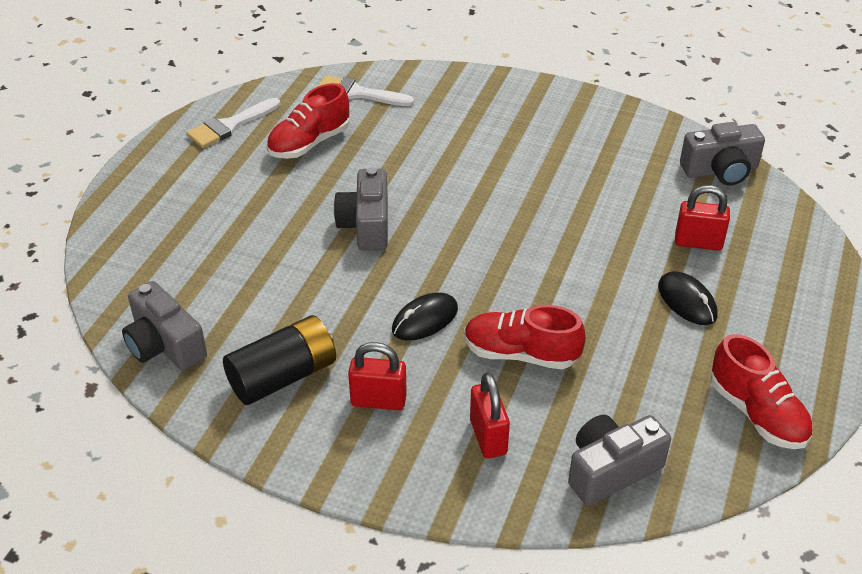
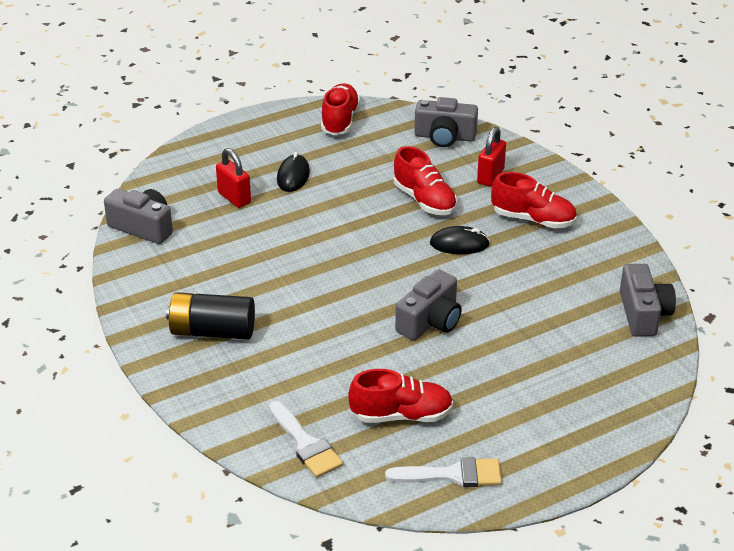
camera: 140 degrees left, 5 degrees down
black battery [223,315,336,405] -> black battery moved to [166,292,255,340]
red padlock [348,342,407,410] -> red shoe [491,172,577,228]

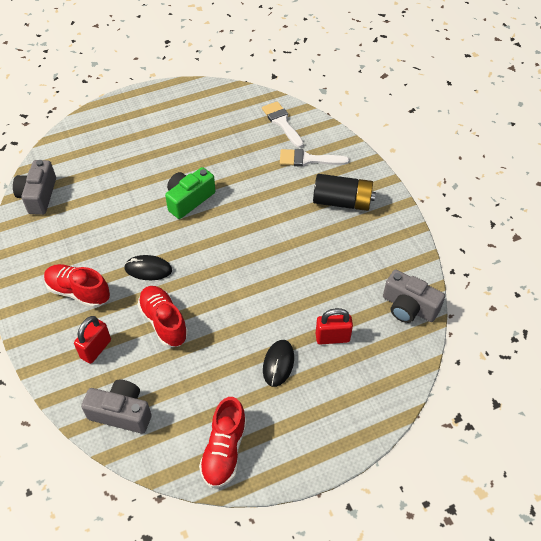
camera: 175 degrees left, 15 degrees up
red padlock [216,148,251,208] -> red padlock turned 60 degrees counterclockwise [316,308,353,345]
red shoe [348,369,453,423] -> none
white brush [385,457,502,487] -> white brush moved to [280,149,349,167]
grey camera [395,270,462,340] -> green camera [165,167,215,219]

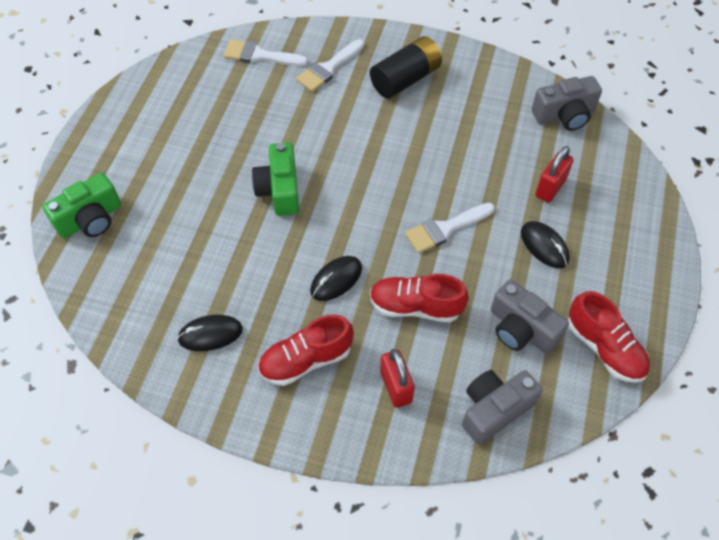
camera: 50 degrees left, 5 degrees up
grey camera [13,160,56,215] -> grey camera moved to [491,279,569,354]
none -> green camera [42,173,121,238]
none -> black mouse [177,315,243,351]
none -> white brush [405,203,495,253]

